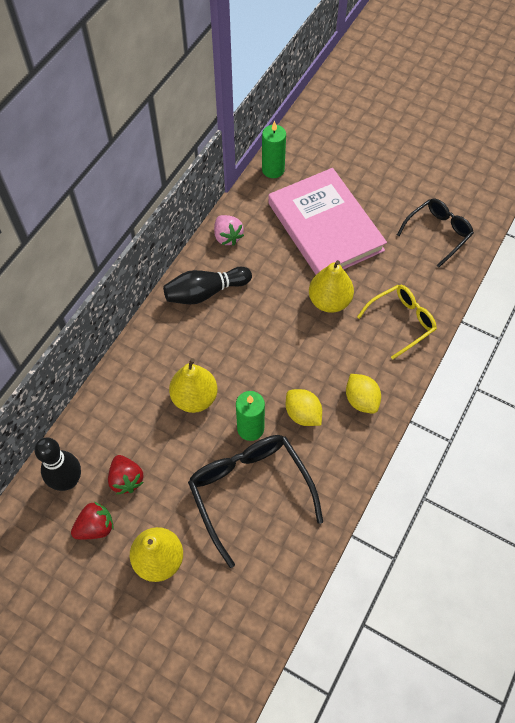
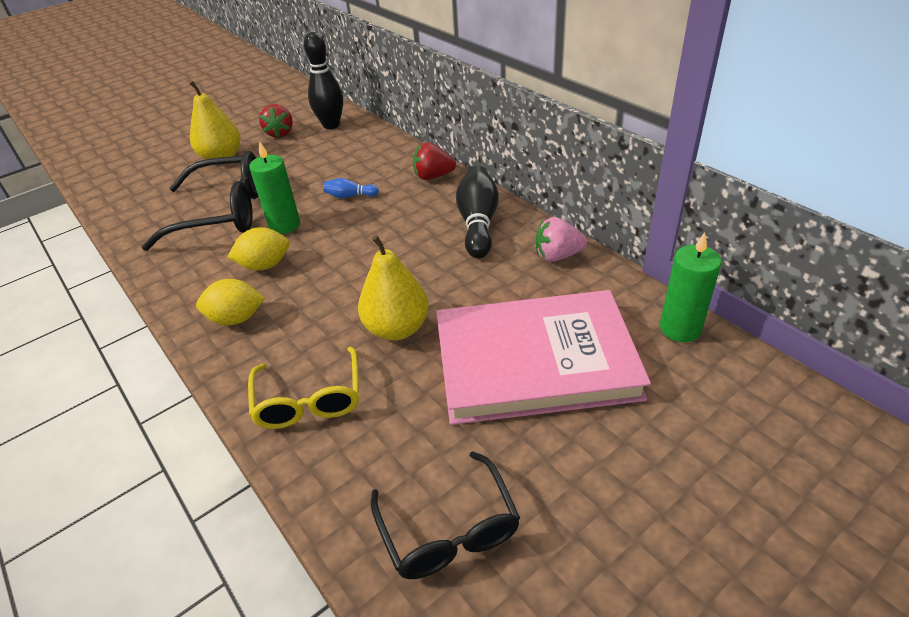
camera: 115 degrees right, 20 degrees down
red strawberry [108,455,144,494] -> red strawberry moved to [413,142,456,180]
yellow pear [169,358,218,413] -> blue bowling pin [323,178,379,198]

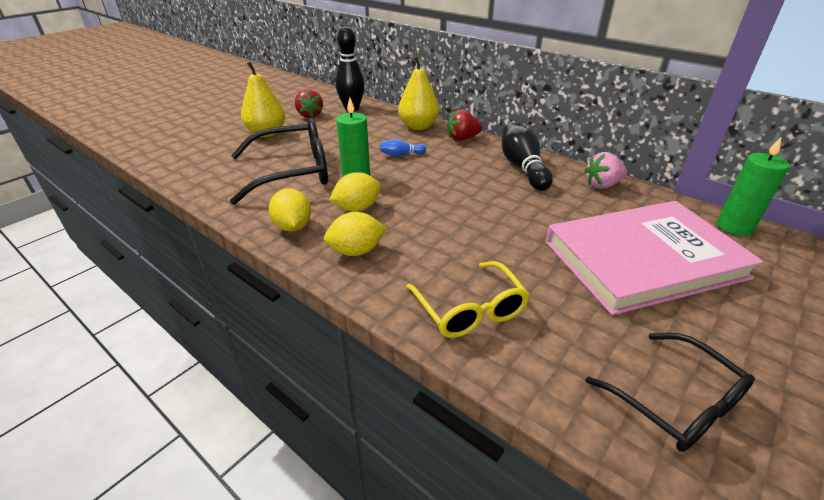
camera: 15 degrees left, 5 degrees down
yellow pear [358,235,429,341] -> yellow pear moved to [398,56,439,130]
none -> yellow lemon [269,188,311,232]

